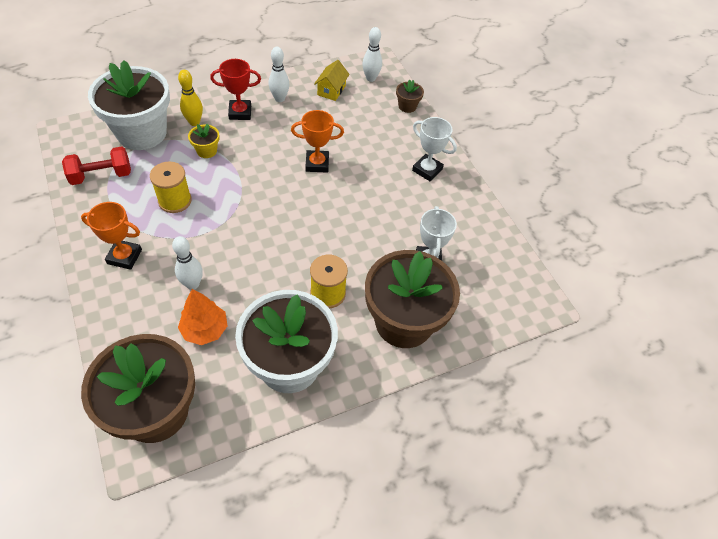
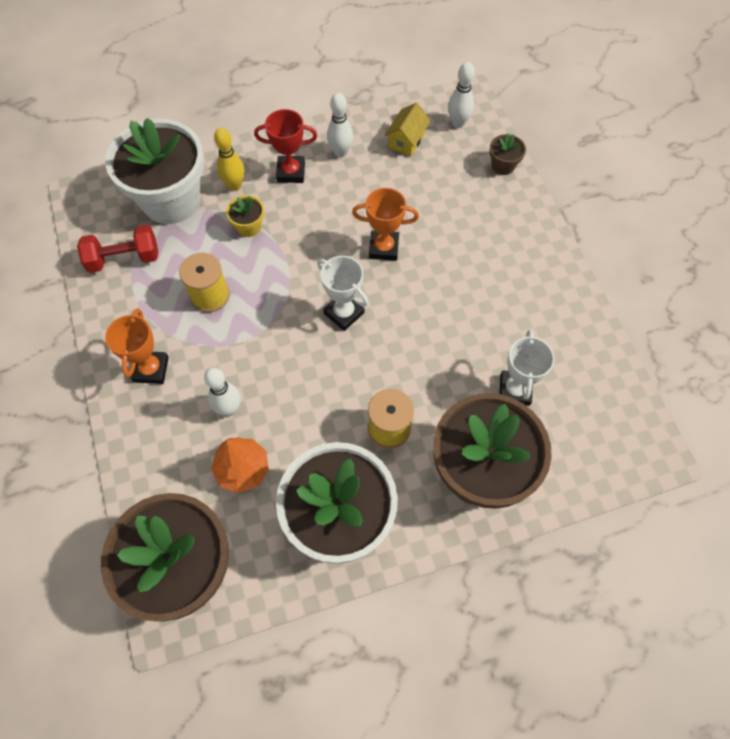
camera: 10 degrees right, 10 degrees up
orange trophy [81,202,142,270] -> orange trophy turned 75 degrees clockwise [105,309,169,384]
white trophy [412,117,457,181] -> white trophy moved to [317,256,369,331]

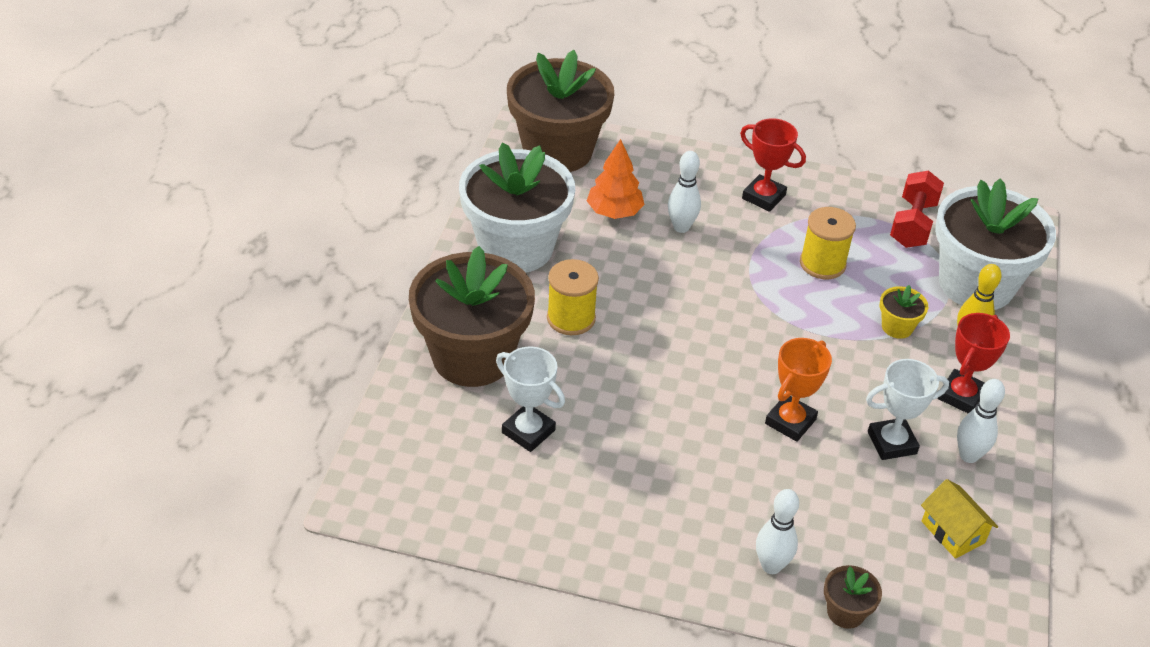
camera: 120 degrees right, 20 degrees down
orange trophy [105,309,169,384] -> red trophy [740,118,806,212]
white trophy [317,256,369,331] -> white trophy moved to [866,359,949,460]
white bowling pin [448,62,475,128] -> white bowling pin moved to [756,489,799,574]

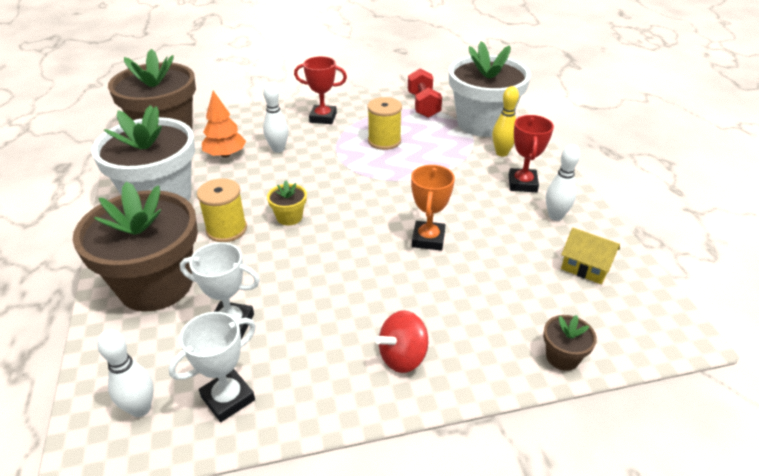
camera: 25 degrees left, 5 degrees down
white bowling pin [756,489,799,574] -> white bowling pin moved to [97,330,154,417]
white trophy [866,359,949,460] -> white trophy moved to [169,312,256,422]
yellow flower pot [880,285,928,339] -> yellow flower pot moved to [267,180,307,225]
none -> red spinning top [375,310,428,373]

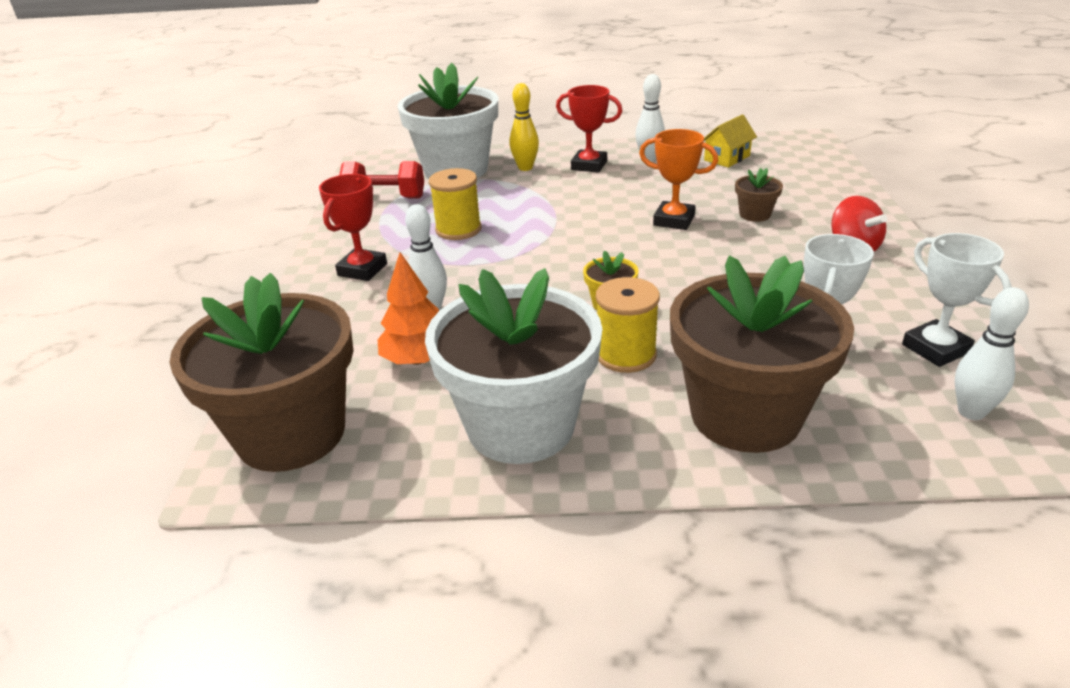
camera: 75 degrees left, 5 degrees down
brown flower pot [543,315,597,371] -> brown flower pot moved to [735,168,783,222]

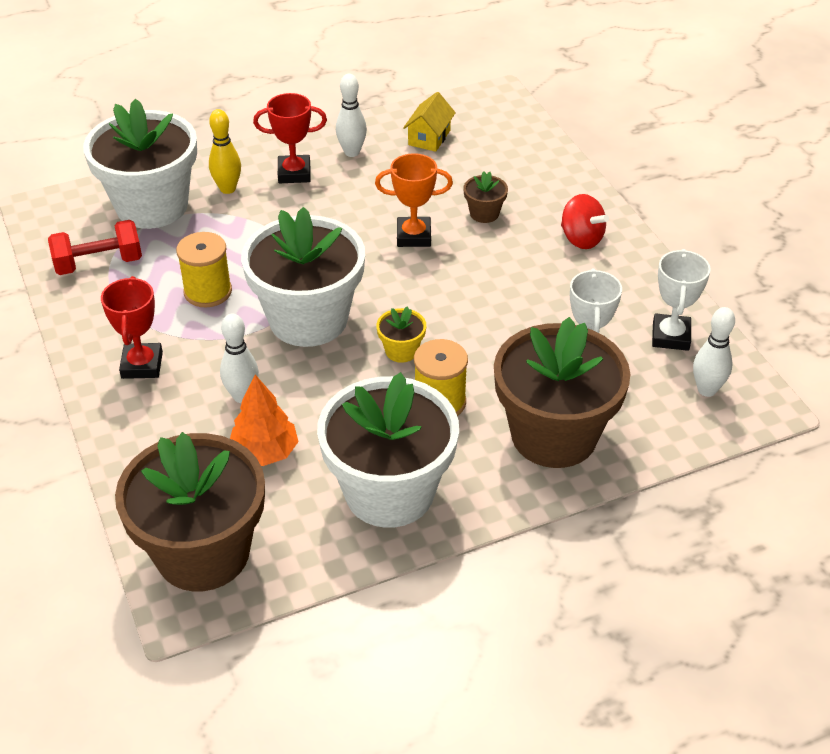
camera: 25 degrees left, 10 degrees up
white trophy [902,233,1012,367] -> white trophy turned 60 degrees clockwise [652,249,711,351]
none -> white flower pot [241,207,365,347]

